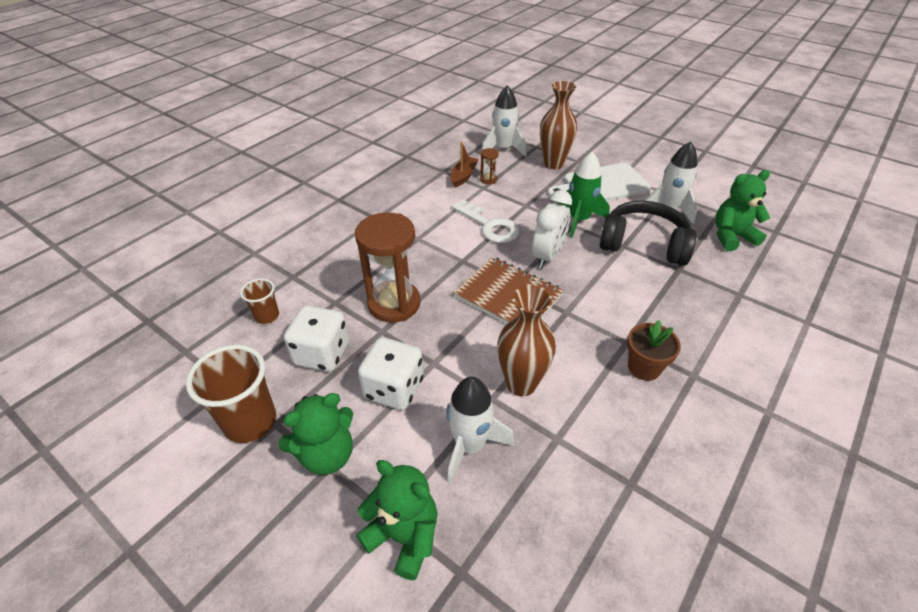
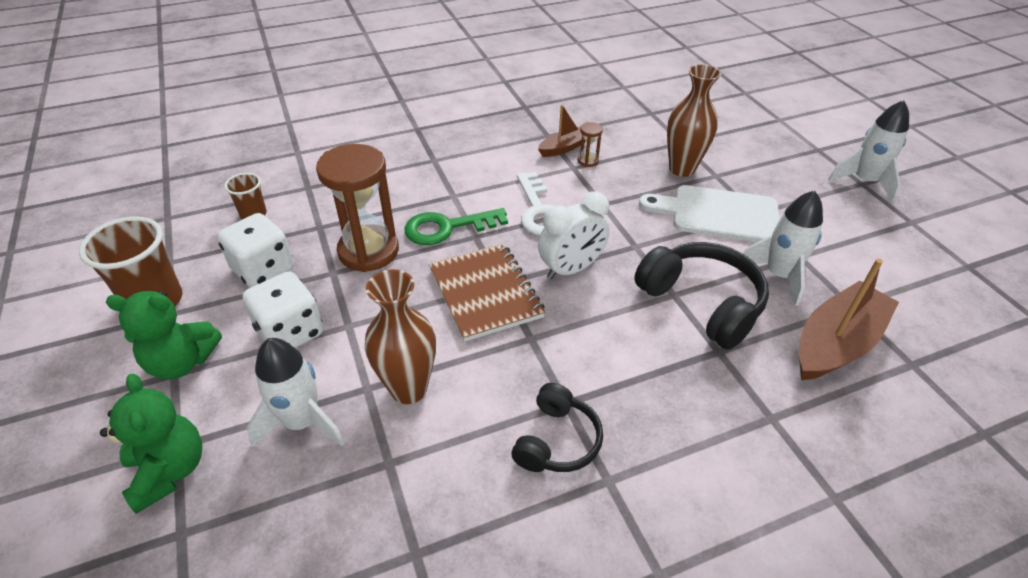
camera: 30 degrees right, 0 degrees up
white rocket [481,85,527,157] -> white rocket moved to [828,100,909,202]
green rocket [559,152,610,238] -> none
brown flower pot [627,320,681,381] -> black headphones [512,383,603,472]
green teddy bear [715,170,770,251] -> brown boat [798,259,899,380]
none -> green key [405,208,508,245]

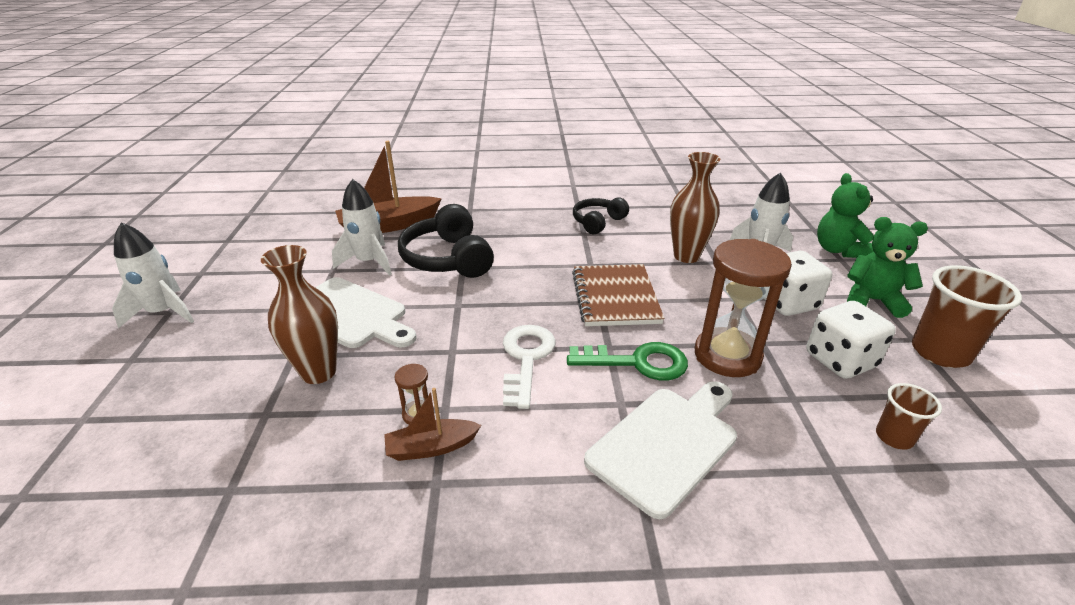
camera: 160 degrees left, 10 degrees down
white clock [538,192,609,280] -> none
none -> white cutting board [584,381,737,519]

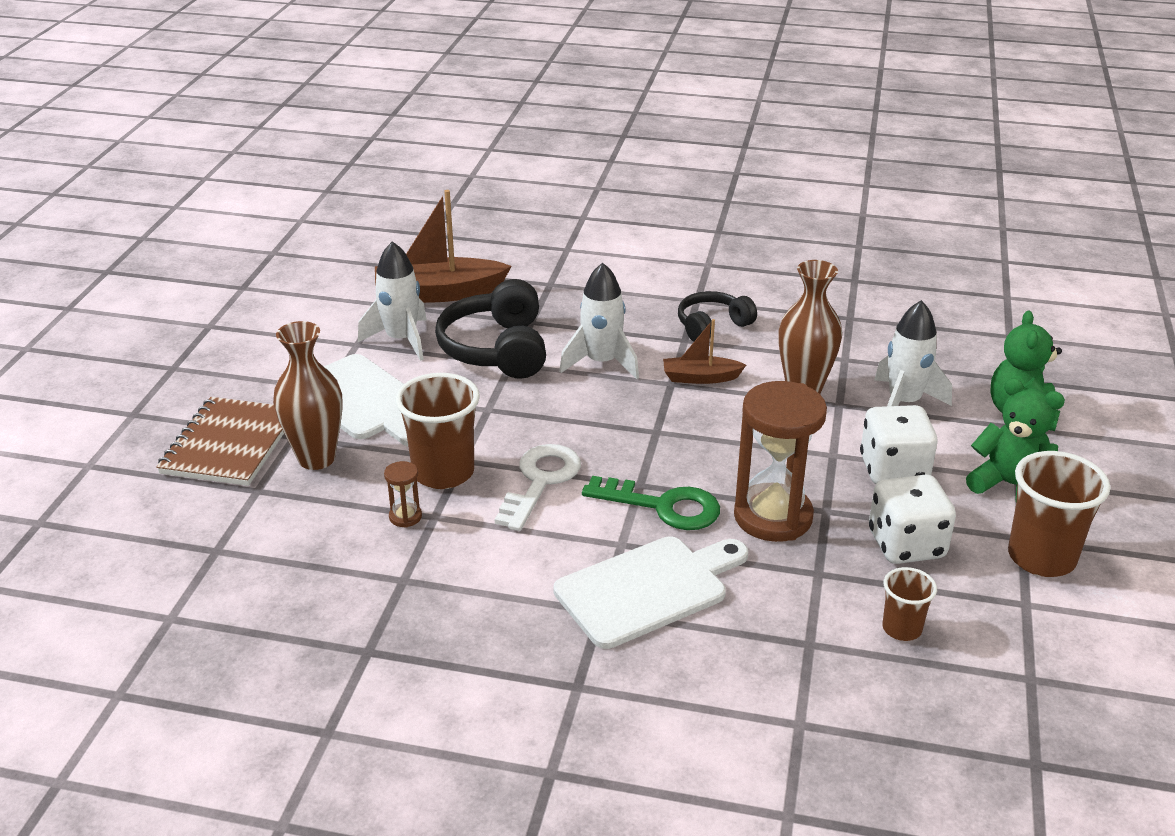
camera: 15 degrees right, 0 degrees up
white rocket [112,223,194,328] -> white rocket moved to [559,263,639,379]
brown boat [384,388,481,461] -> brown boat moved to [663,319,746,384]
brown notebook [572,264,664,326] -> brown notebook moved to [156,397,284,486]
none -> brown cup [395,373,480,489]

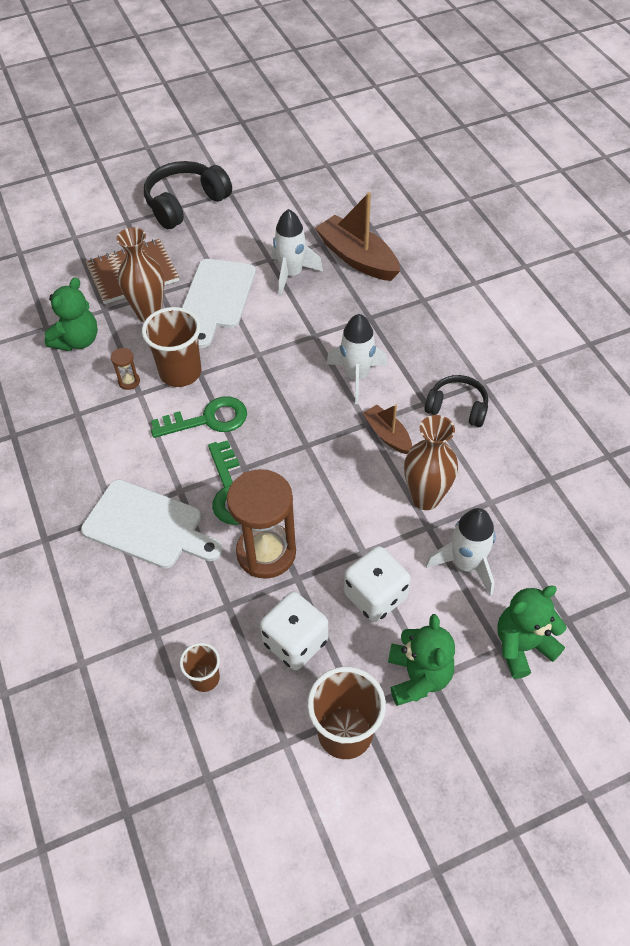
camera: 55 degrees right, 20 degrees up
black headphones [435,279,546,379] -> black headphones moved to [144,161,232,229]
white key [495,444,581,531] -> green key [151,397,247,438]
none -> green teddy bear [45,277,98,351]

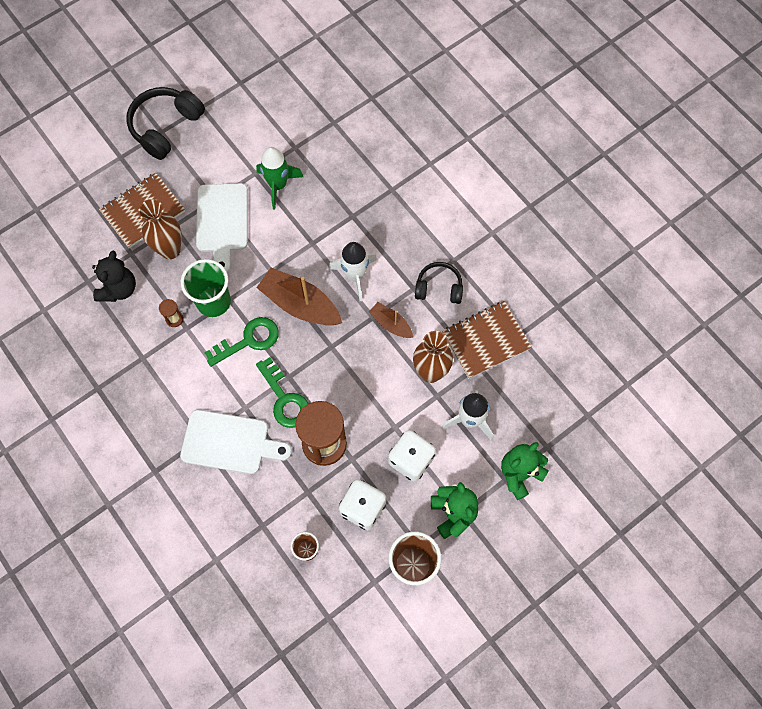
camera: 15 degrees left, 15 degrees up
green teddy bear [45,277,98,351] -> black teddy bear [92,251,136,302]
brown cup [142,307,201,387] -> green cup [181,259,231,317]
white rocket [271,209,323,296] -> green rocket [256,147,303,209]
brown boat [315,192,400,281] -> brown boat moved to [256,268,342,325]
none -> brown notebook [442,301,532,379]

